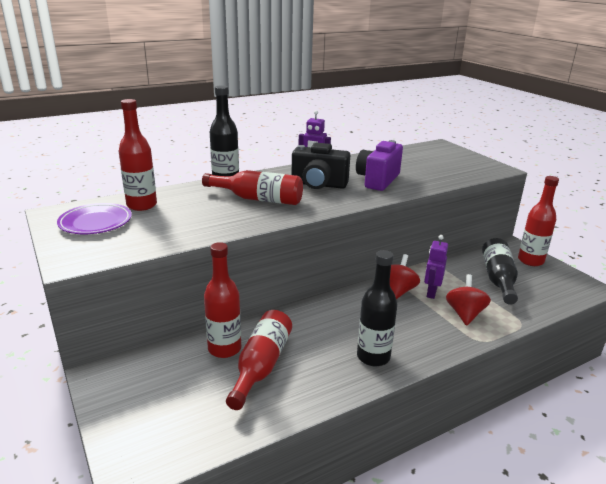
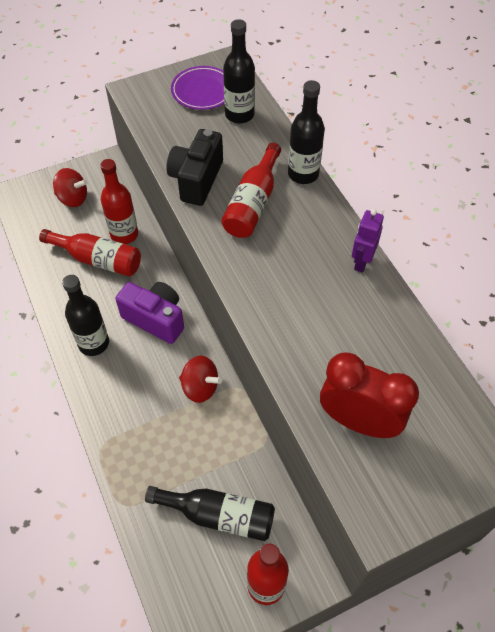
camera: 95 degrees right, 30 degrees up
red bottle [119,99,157,211] -> black bottle [223,19,255,124]
black camera [292,142,350,189] -> black camera moved to [166,129,223,206]
purple camera [356,140,403,191] -> purple camera moved to [115,282,184,344]
purple robot [424,235,448,299] -> none
red spinning top [446,274,491,326] -> red spinning top moved to [53,168,88,207]
none -> red clock [320,352,419,438]

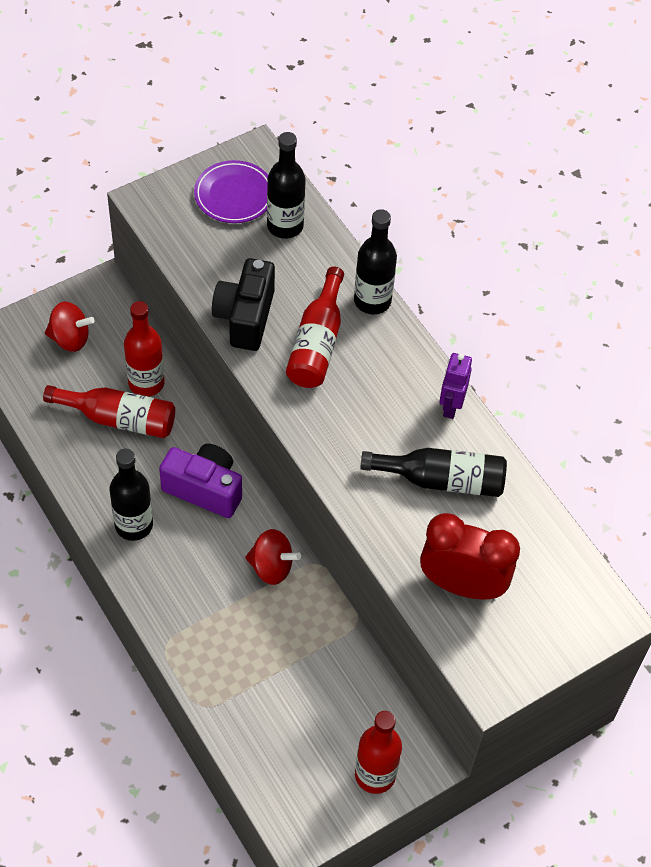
camera: 10 degrees left, 0 degrees up
black bottle [145,486,275,541] -> black bottle moved to [360,448,507,497]

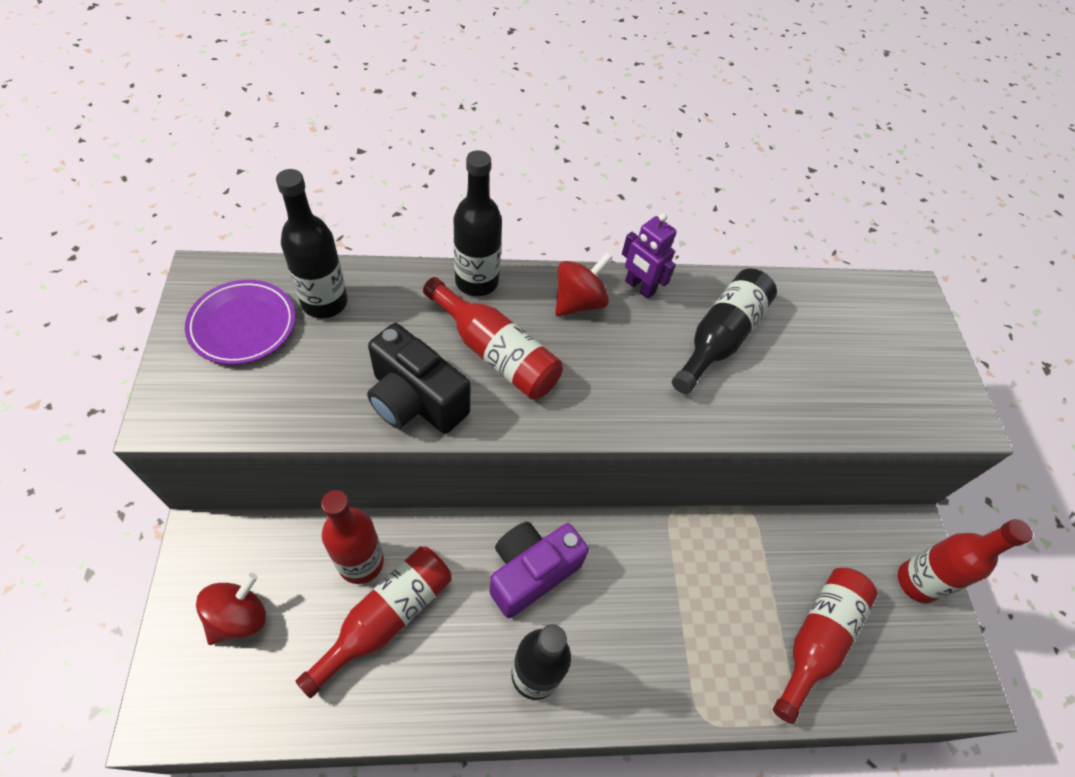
camera: 65 degrees left, 0 degrees up
red spinning top [245,529,301,585] -> red spinning top moved to [555,252,612,316]
red clock [420,513,520,600] -> none
none -> red bottle [773,568,878,724]

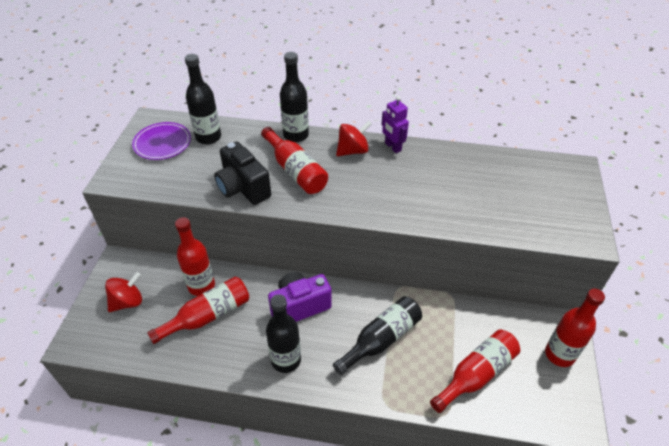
camera: 20 degrees right, 10 degrees down
black bottle [672,268,777,394] -> black bottle moved to [333,296,422,375]

